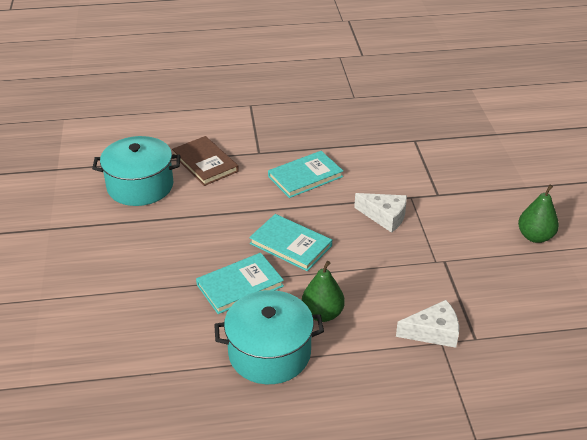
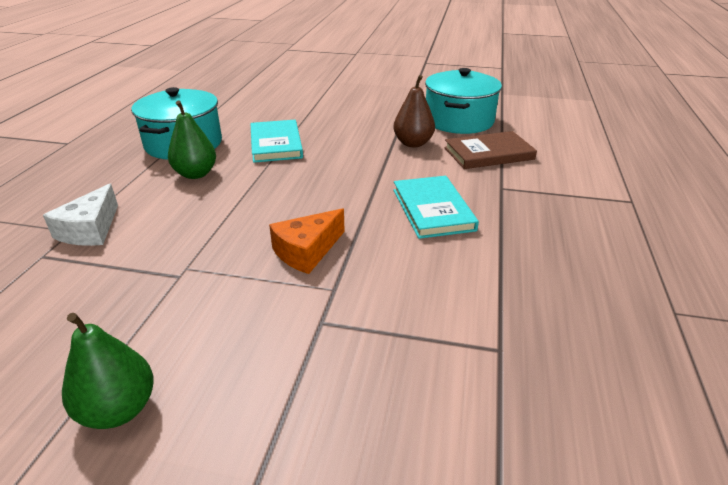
camera: 110 degrees right, 5 degrees down
turquoise book [249,214,332,271] -> none
white cheese [354,193,407,233] -> orange cheese [269,208,345,274]
none -> brown pear [394,75,435,147]

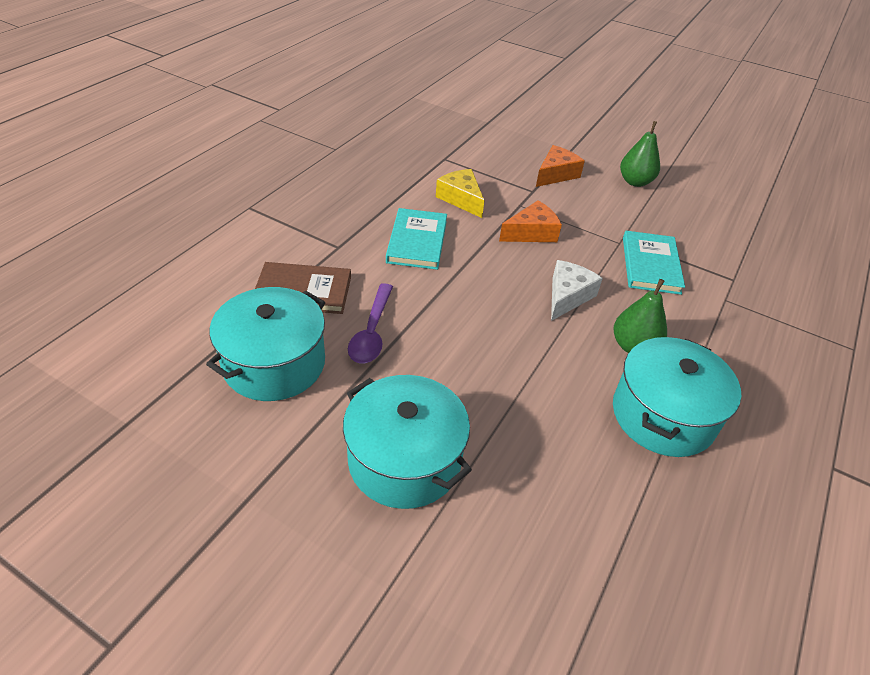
camera: 165 degrees left, 10 degrees up
white cheese [43,184,118,246] -> white cheese moved to [551,260,603,321]
turquoise book [250,120,303,163] -> turquoise book moved to [623,231,685,295]
brown pear [394,75,435,147] -> purple spoon [348,283,393,364]
none -> turquoise pot [343,375,472,509]
none -> yellow cheese [436,169,485,218]
none -> orange cheese [536,145,585,187]

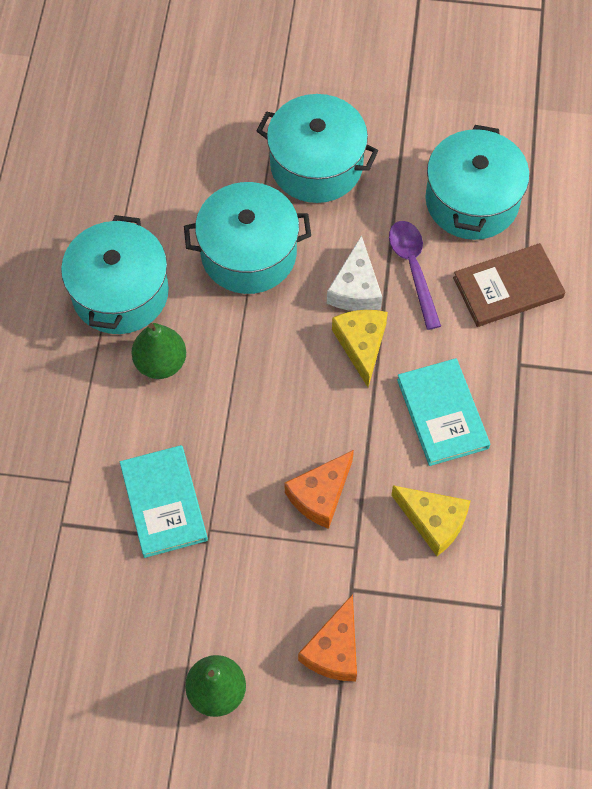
camera: 160 degrees right, 20 degrees up
white cheese [551,260,603,321] -> white cheese moved to [327,235,382,311]
none -> turquoise pot [184,182,311,294]
none -> yellow cheese [332,310,388,387]

